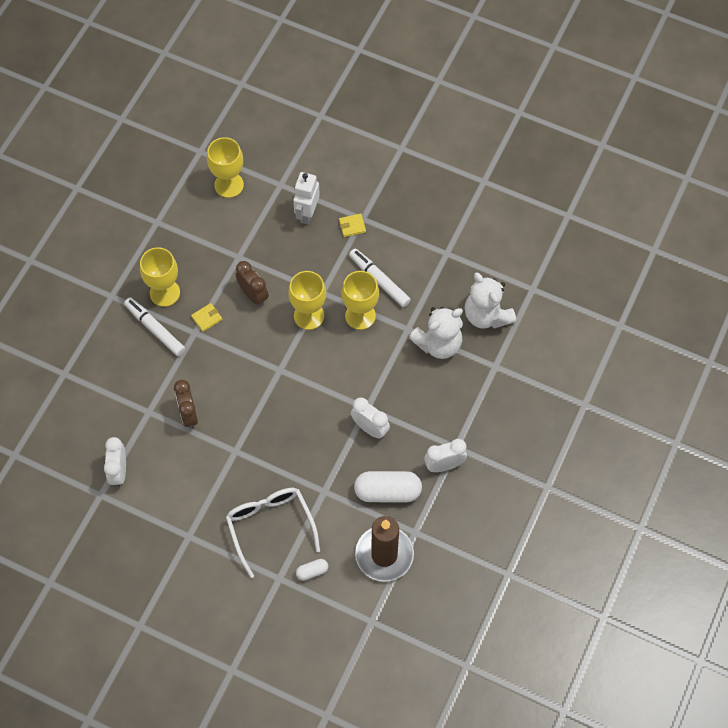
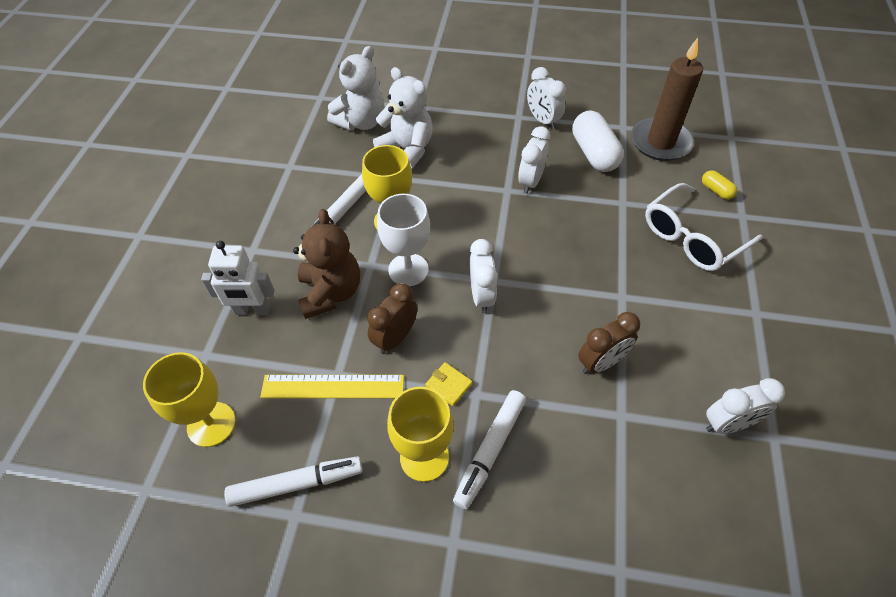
camera: 105 degrees left, 10 degrees down
yellow goblet [288,271,326,330] -> white goblet [377,194,430,286]
white capsule [296,559,328,581] -> yellow capsule [702,170,737,200]
yellow wallet [339,214,366,237] -> none
none -> white marker [224,456,363,507]
none -> yellow ruler [260,375,404,398]
none -> brown teddy bear [293,209,360,319]
none -> white clock [470,239,498,314]

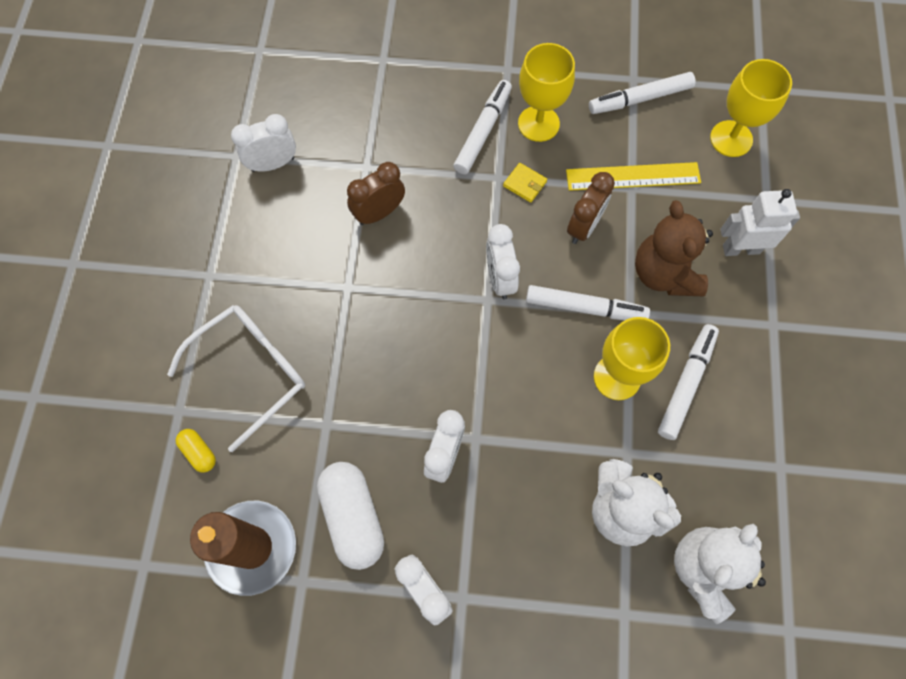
camera: 175 degrees right, 15 degrees up
white goblet [377,194,430,286] -> white marker [526,285,650,320]

